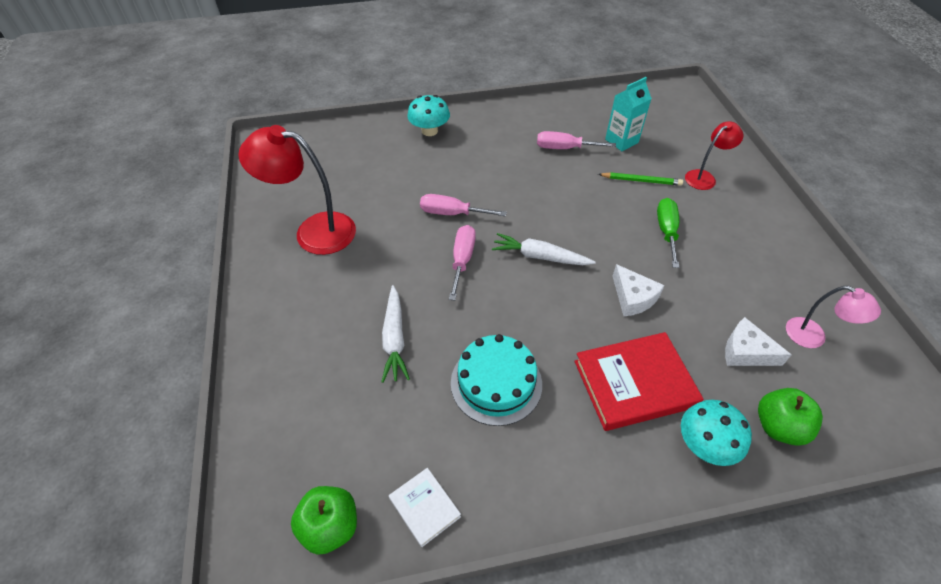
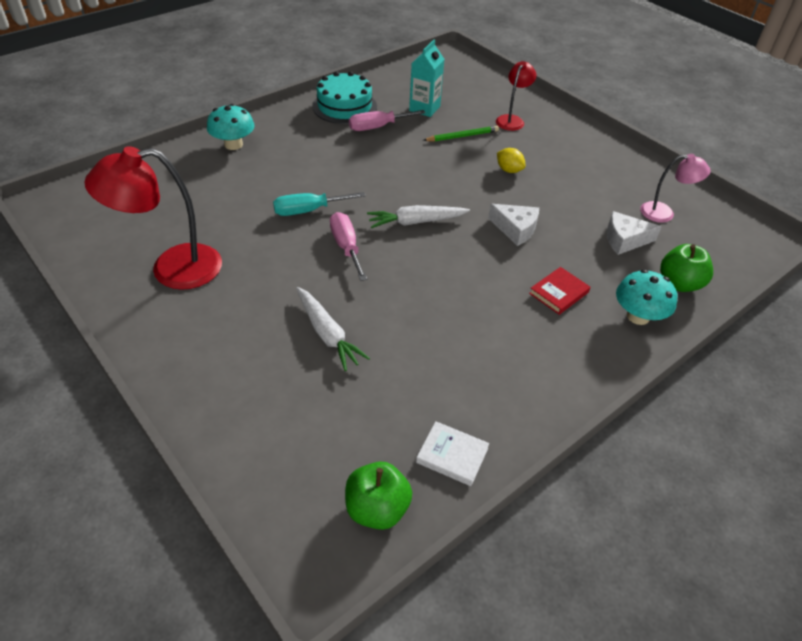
camera: 30 degrees left, 5 degrees down
pink screwdriver [420,194,507,216] -> turquoise screwdriver [273,192,366,216]
turquoise cake [451,334,542,426] -> turquoise cake moved to [312,71,377,124]
red book [574,332,703,431] -> red book [529,267,591,315], size x0.52
green screwdriver [657,198,679,268] -> yellow lemon [497,148,525,173]

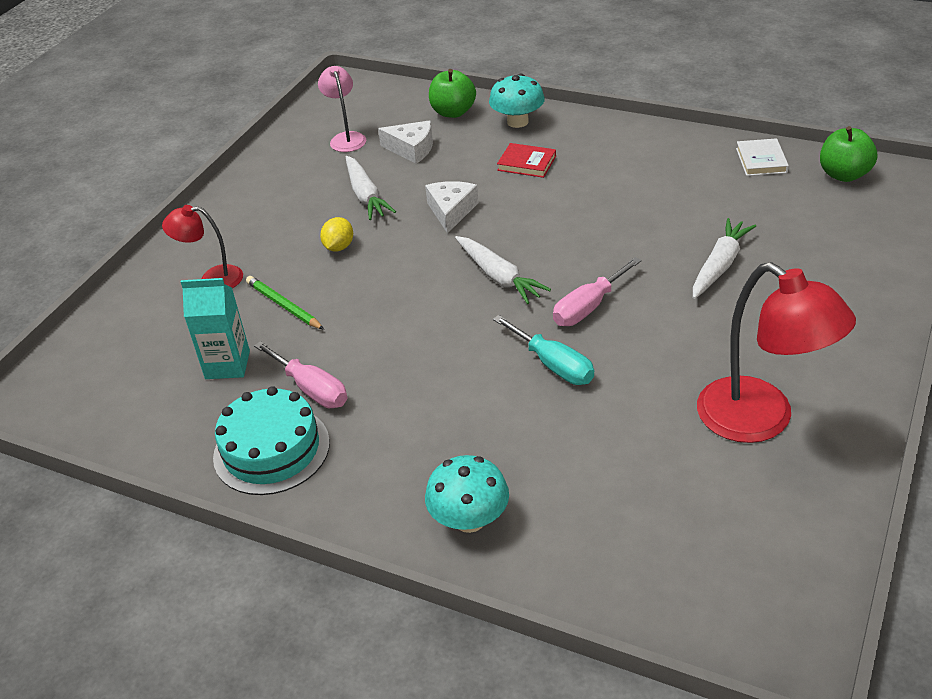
camera: 110 degrees left, 5 degrees down
white cheese [607,211,662,255] -> white cheese turned 45 degrees counterclockwise [378,120,433,164]
none -> white carrot [346,156,396,220]

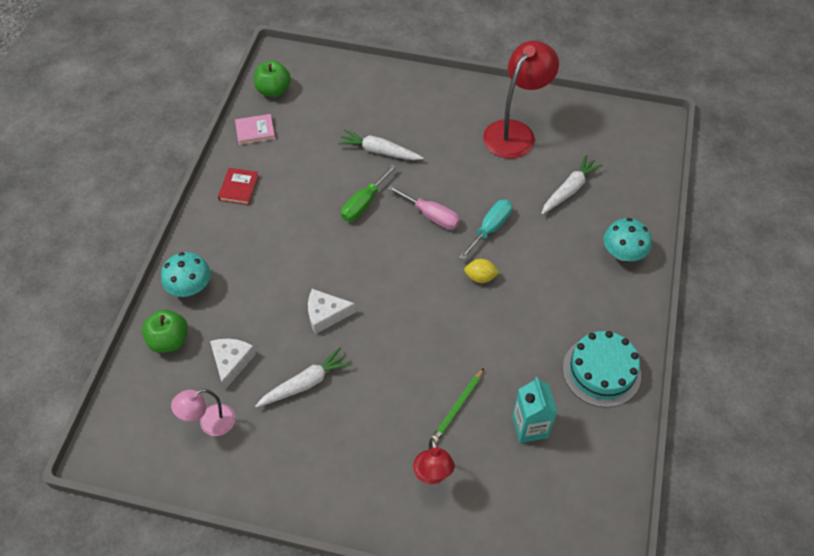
camera: 105 degrees left, 15 degrees up
pink screwdriver [254,341,347,408] -> none
yellow lemon [320,217,353,251] -> yellow lemon moved to [464,259,500,283]
white carrot [455,236,551,304] -> white carrot moved to [541,155,603,215]
red book [497,143,556,178] -> red book moved to [218,168,259,205]
white book [736,138,789,176] -> pink book [235,114,275,145]
none -> green screwdriver [341,164,397,222]

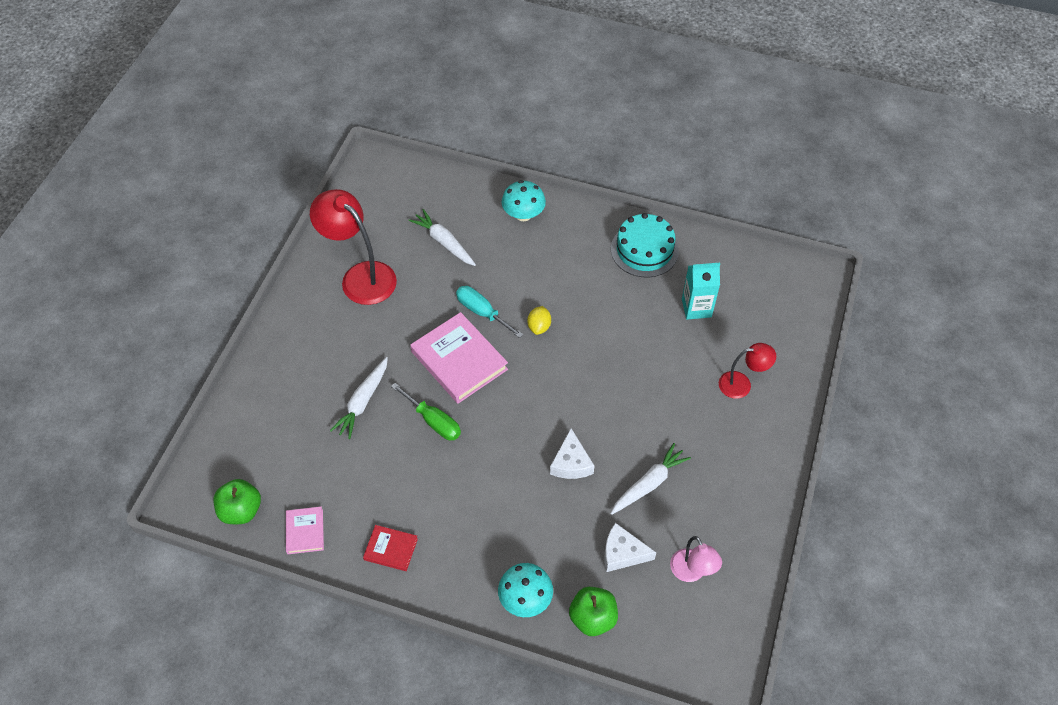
camera: 85 degrees left, 0 degrees up
white carrot [255,347,352,408] -> white carrot turned 75 degrees clockwise [610,443,691,515]
pink screwdriver [387,185,460,230] -> pink book [410,312,508,404]
green pencil [432,368,484,443] -> none

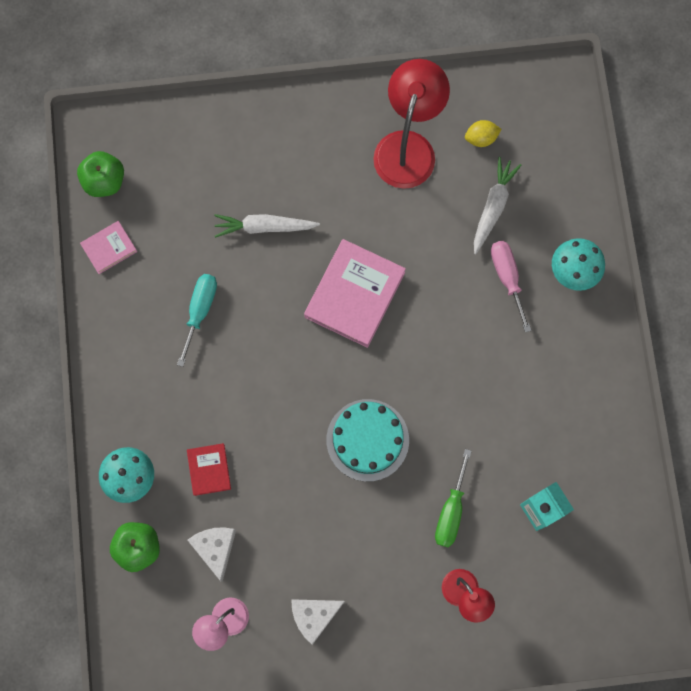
camera: 65 degrees right, 20 degrees up
red book [363,525,418,571] -> red book moved to [187,443,231,496]
green screwdriver [391,383,461,440] -> green screwdriver moved to [435,449,471,547]
turquoise screwdriver [456,286,523,338] -> turquoise screwdriver moved to [177,274,217,367]
yellow lemon [527,306,551,335] -> yellow lemon moved to [465,120,502,147]
white cheese [550,428,594,479] -> white cheese moved to [291,599,345,645]
white carrot [610,443,691,515] -> none
turquoise cake [611,213,679,277] -> turquoise cake moved to [326,399,409,482]
none -> pink screwdriver [491,241,531,333]

